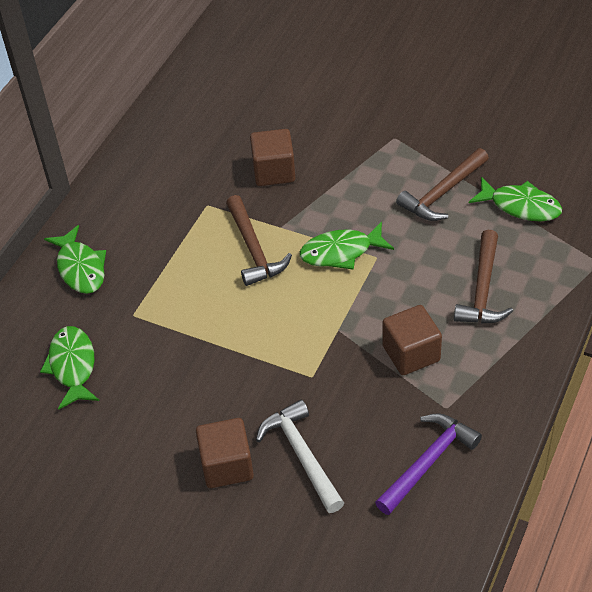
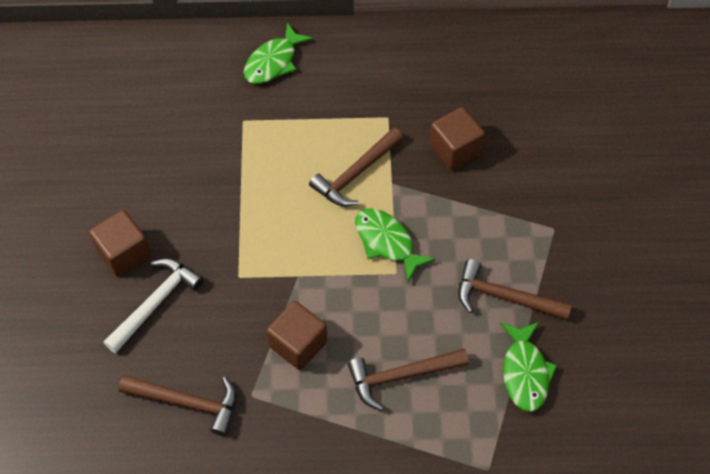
camera: 60 degrees right, 10 degrees up
green fish [40,326,99,410] -> none
purple hammer [375,413,482,515] -> brown hammer [119,375,237,436]

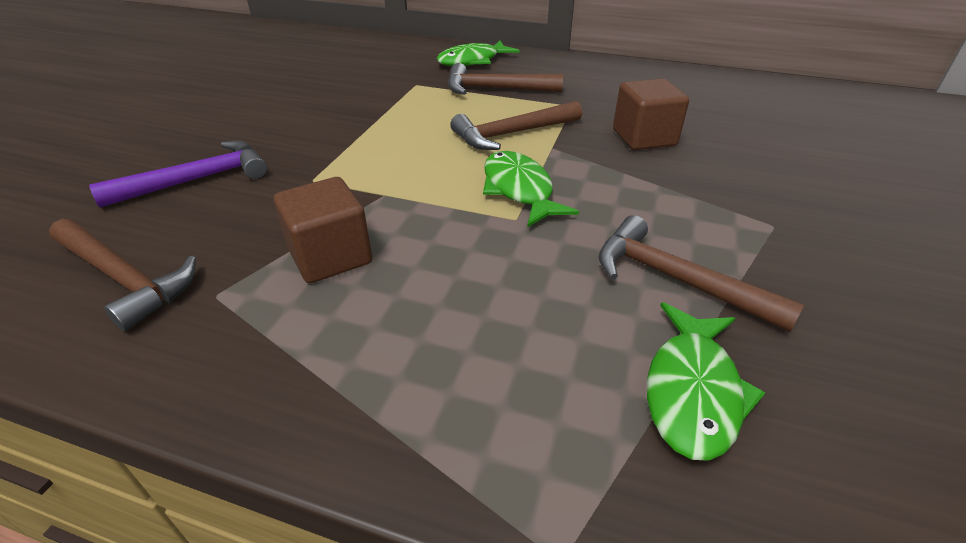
camera: 20 degrees right, 20 degrees down
brown cube [89,210,151,277] -> none
white hammer [103,259,204,353] -> purple hammer [89,141,267,208]
brown hammer [348,349,469,411] -> brown hammer moved to [448,63,563,95]

